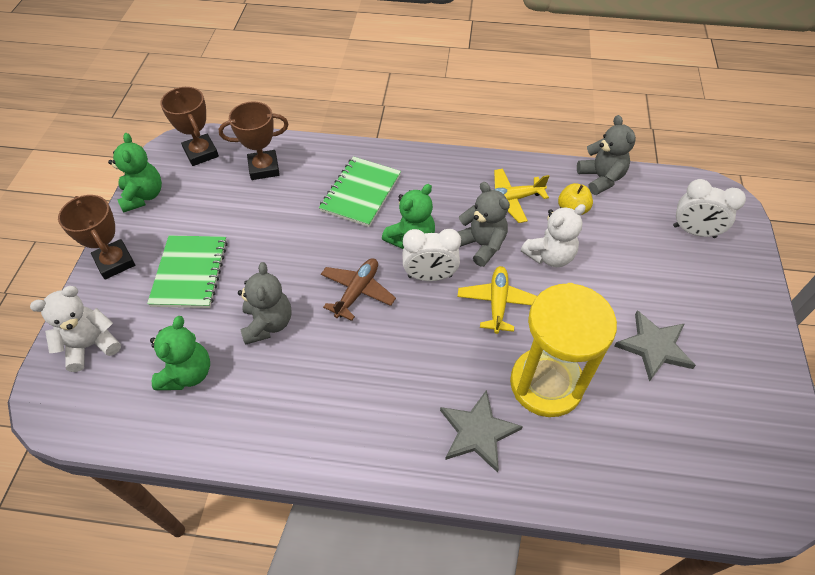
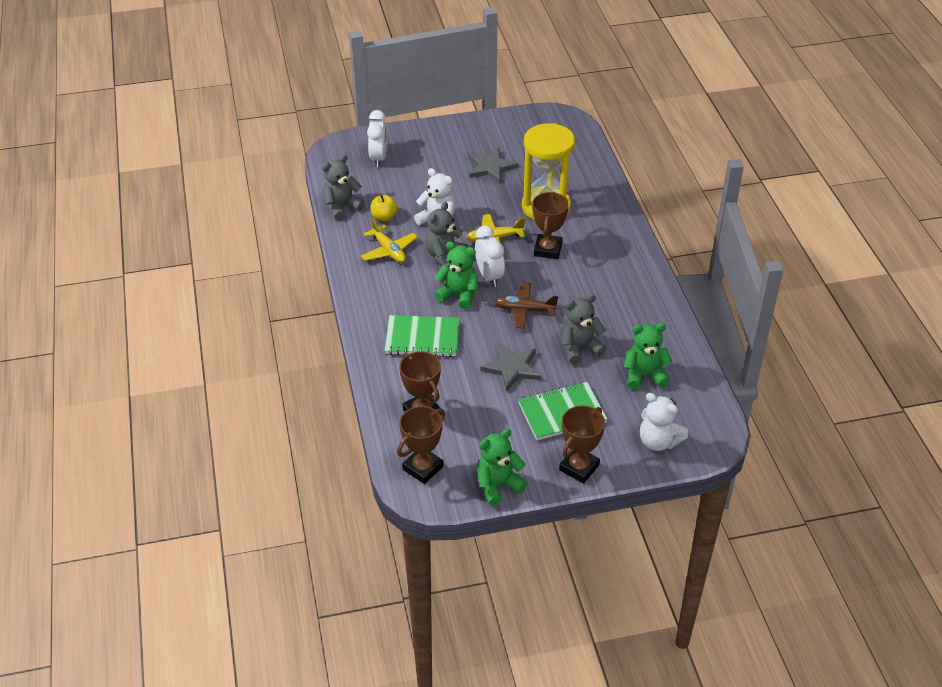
camera: 110 degrees left, 10 degrees down
grey star [440,390,523,473] -> grey star moved to [480,343,541,392]
none -> brown trophy [532,192,569,259]

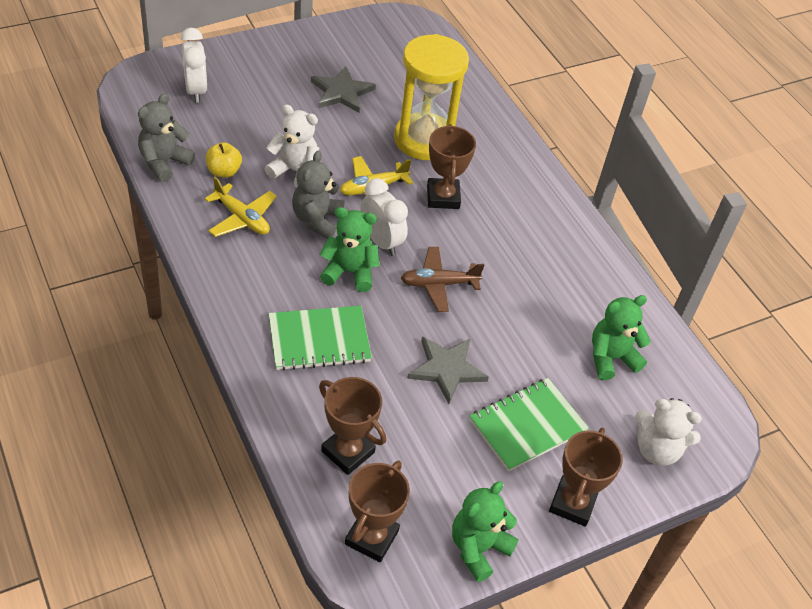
camera: 20 degrees left, 5 degrees up
grey teddy bear [562,294,607,365] -> none

